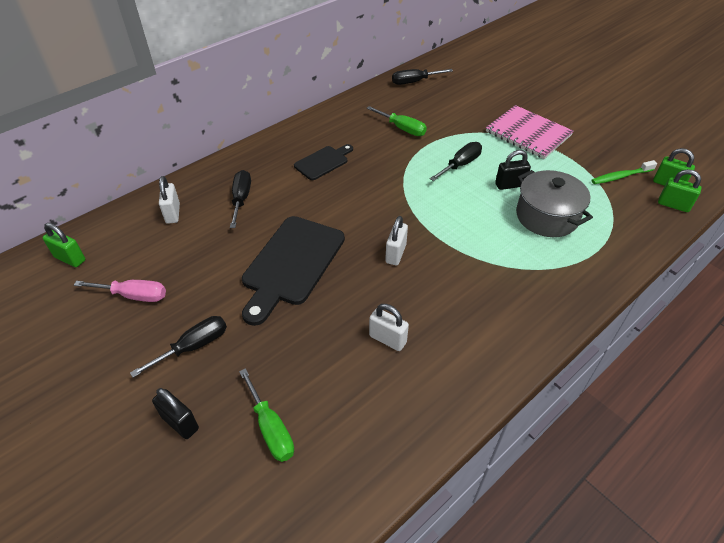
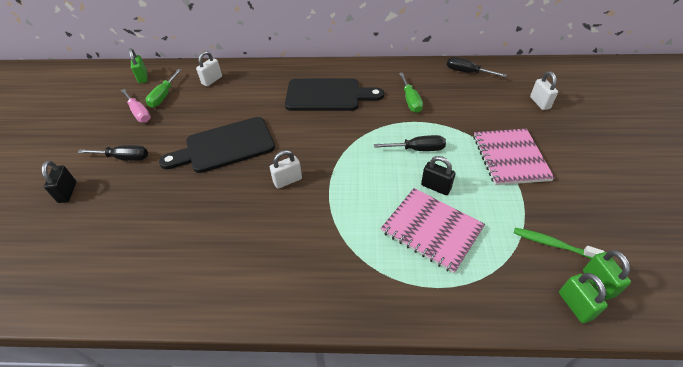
camera: 45 degrees right, 0 degrees up
black screwdriver [230,170,251,228] -> none
green screwdriver [239,368,294,462] -> green screwdriver moved to [146,69,181,107]
black cutting board [294,144,353,180] -> black cutting board [285,78,384,111], size x1.82
white padlock [369,304,409,351] -> white padlock moved to [530,71,558,110]
grey pot [516,170,593,237] -> pink notebook [381,188,485,273]

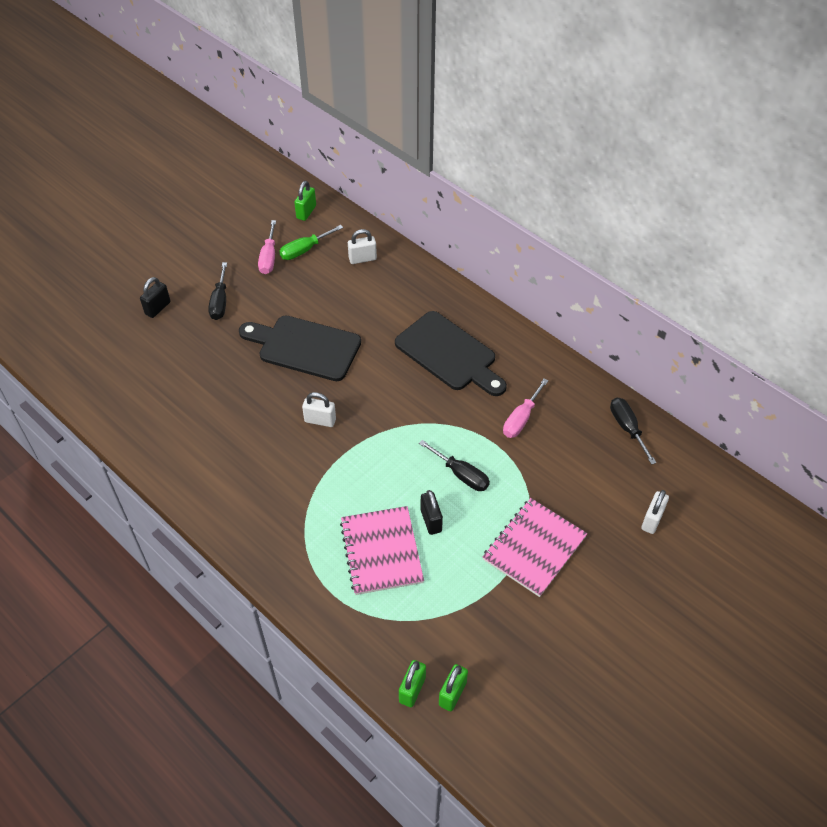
camera: 40 degrees right, 5 degrees up
black screwdriver [77,145,148,161] -> black screwdriver turned 45 degrees clockwise [208,262,227,320]
green screwdriver [399,73,423,113] -> pink screwdriver [503,378,549,438]
green toothbrush [514,228,605,259] -> none

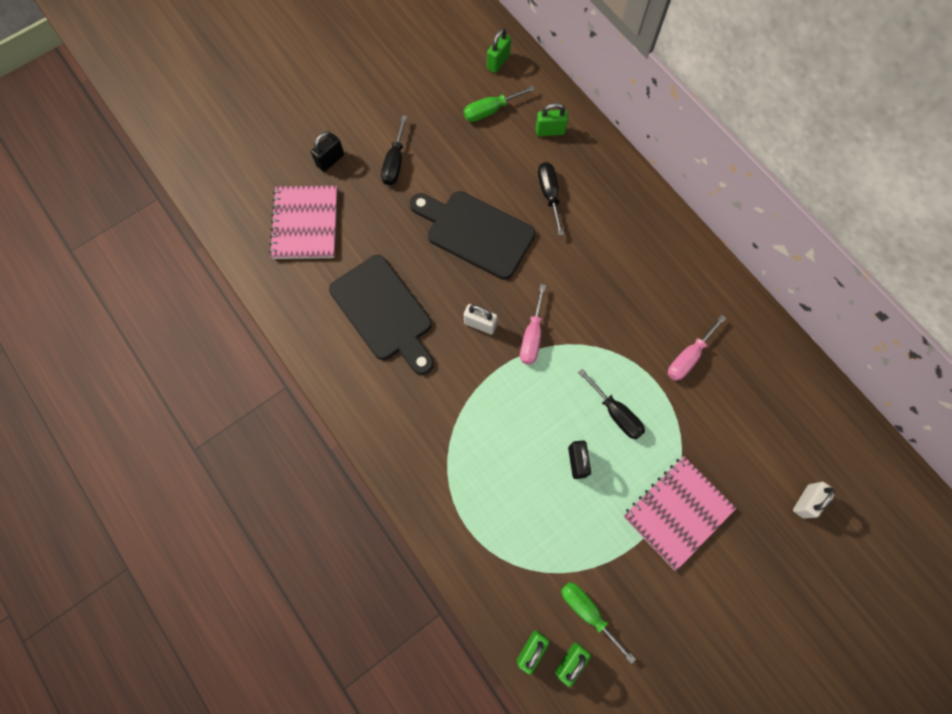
camera: 10 degrees right, 20 degrees up
pink screwdriver [258,220,276,274] -> pink screwdriver moved to [520,284,546,365]
pink notebook [340,506,424,595] -> pink notebook moved to [269,185,337,259]
white padlock [348,229,377,264] -> green padlock [536,103,568,136]
black cutting board [395,311,507,396] -> black cutting board moved to [329,255,434,375]
black screwdriver [610,398,657,465] -> black screwdriver moved to [538,162,564,236]
none -> green screwdriver [561,582,636,664]

